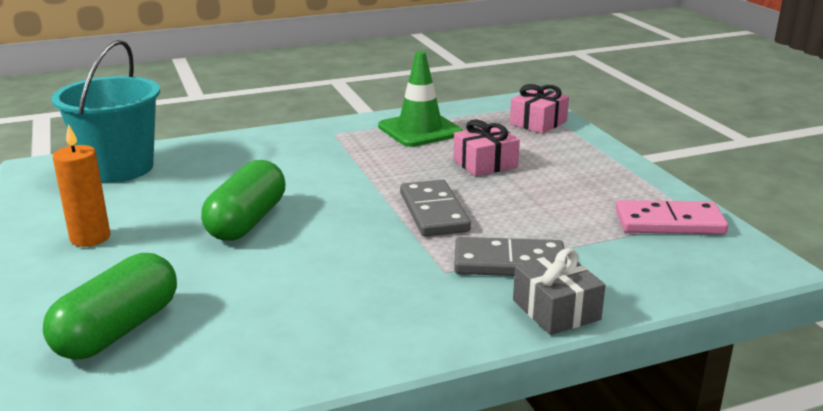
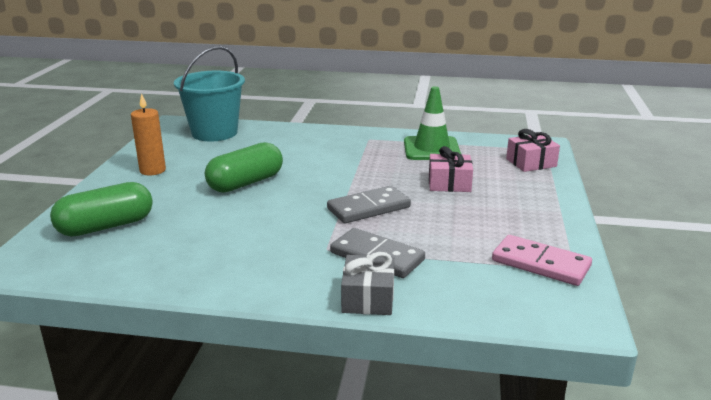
camera: 30 degrees right, 0 degrees up
grey domino [400,180,471,236] -> grey domino turned 45 degrees clockwise [327,186,411,223]

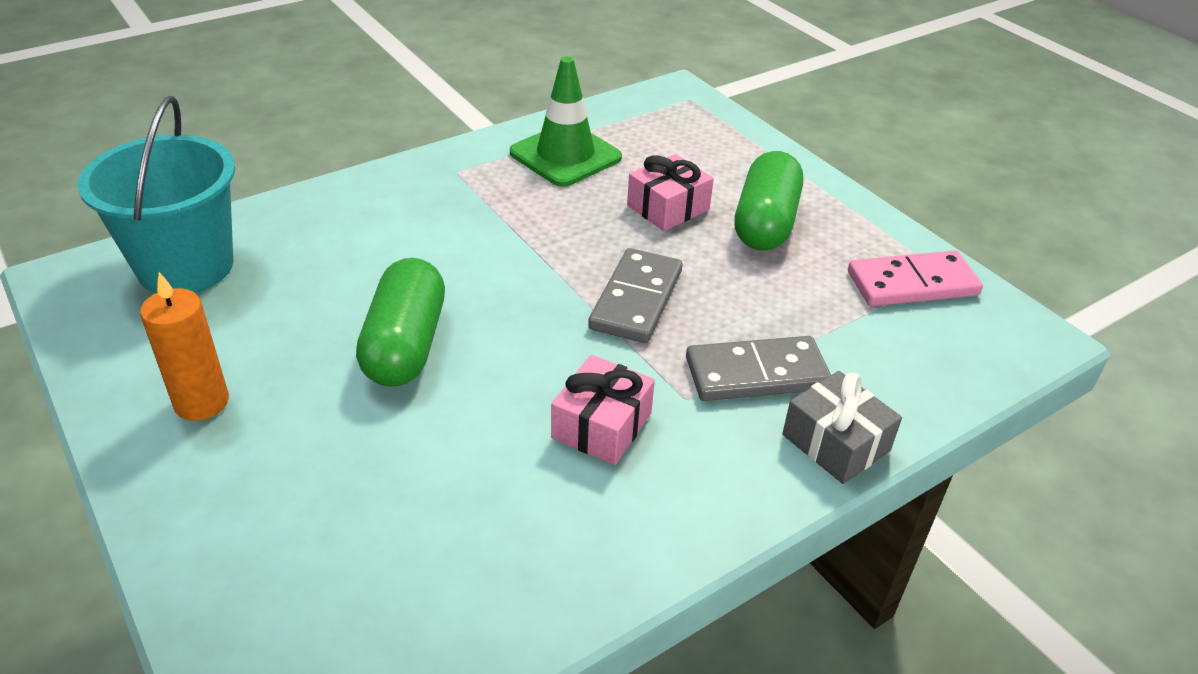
camera: 45 degrees left, 15 degrees up
green capsule [50,182,153,237] -> green capsule moved to [734,151,803,251]
pink gift [506,129,560,172] -> pink gift moved to [551,355,655,465]

